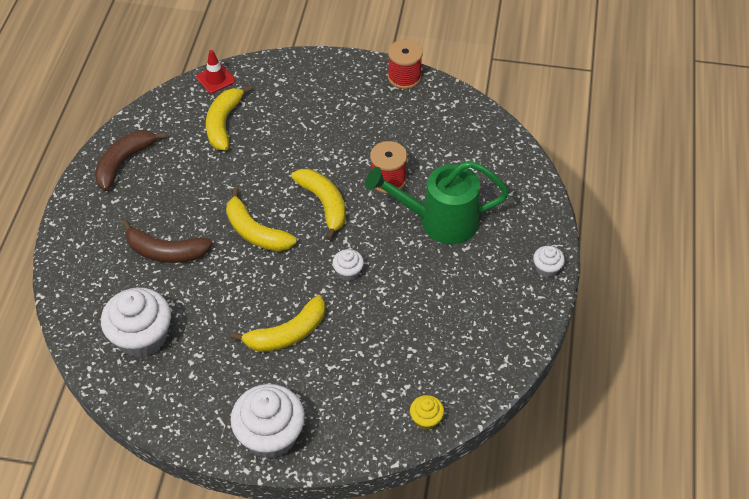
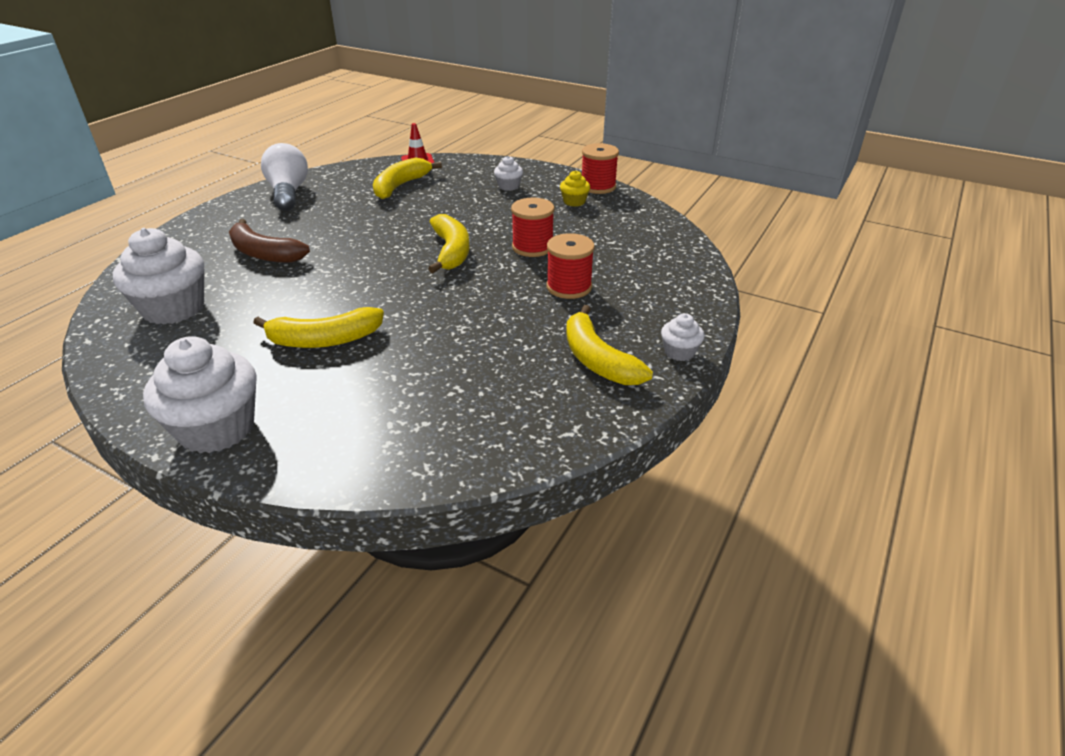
camera: 20 degrees right, 15 degrees down
brown banana [95,130,167,191] -> white light bulb [261,143,308,211]
yellow banana [226,188,297,251] -> yellow banana moved to [566,305,653,385]
white cupcake [333,249,364,281] -> white cupcake moved to [494,156,523,191]
green watering can [365,161,509,244] -> red spool [546,233,595,299]
yellow cupcake [410,395,444,430] -> yellow cupcake moved to [560,170,590,207]

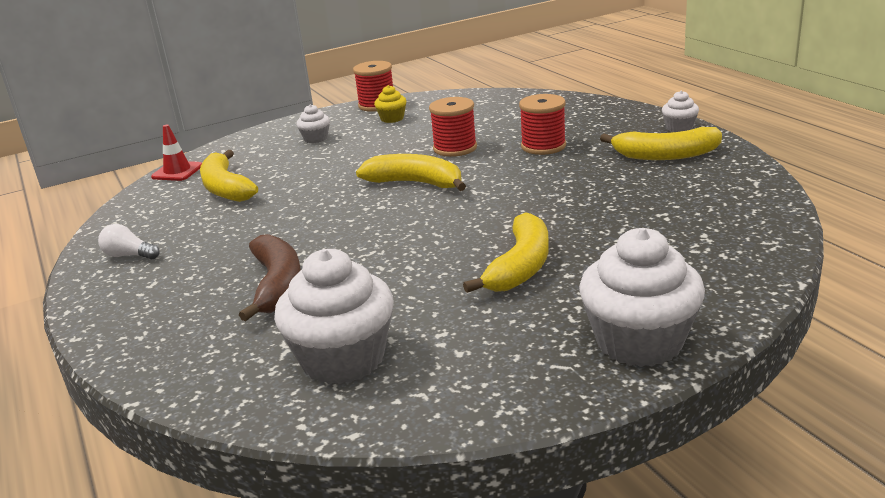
camera: 55 degrees left, 10 degrees down
brown banana [229,219,310,263] -> brown banana turned 75 degrees counterclockwise [239,234,301,321]
white light bulb [261,143,308,211] -> white light bulb [98,224,160,259], size x0.51

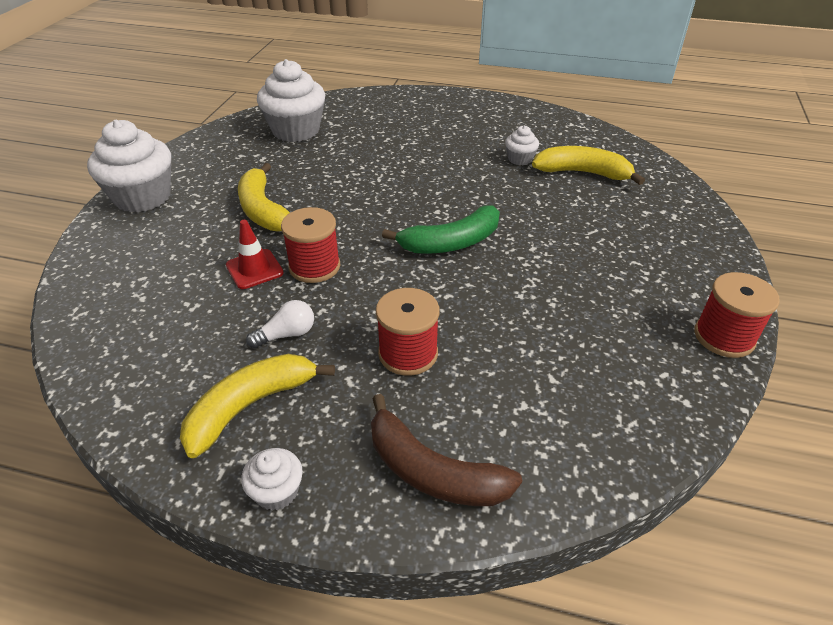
camera: 130 degrees right, 15 degrees up
white light bulb [98,224,160,259] -> white light bulb moved to [246,300,314,348]
red traffic cone [151,125,202,181] -> red traffic cone moved to [226,220,284,289]
brown banana [239,234,301,321] -> brown banana moved to [371,394,522,506]
white cupcake [296,104,330,143] -> white cupcake moved to [505,126,539,165]
yellow banana [356,154,466,191] -> green banana [382,205,500,254]
yellow cupcake [374,85,406,123] -> none
red spool [429,97,477,157] -> red spool moved to [281,207,340,283]

